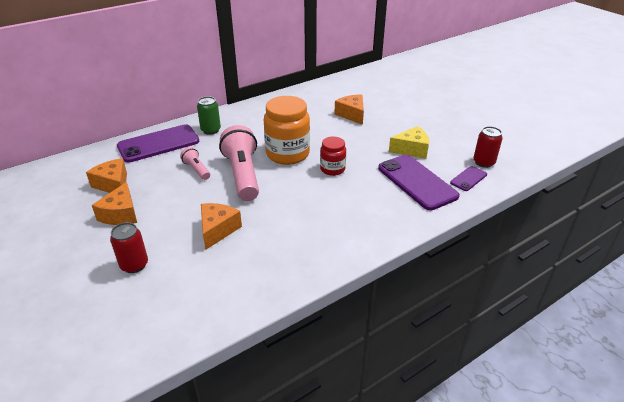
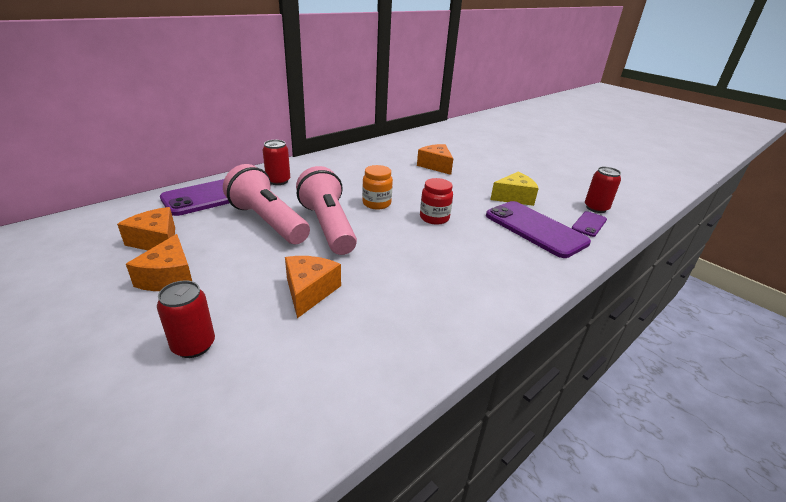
camera: 10 degrees left, 5 degrees down
pink flashlight [180,147,210,180] -> pink flashlight [223,164,310,244], size x2.05
green can [197,96,221,135] -> red can [263,140,290,185]
orange jar [264,96,310,165] -> orange jar [362,165,393,210], size x0.55

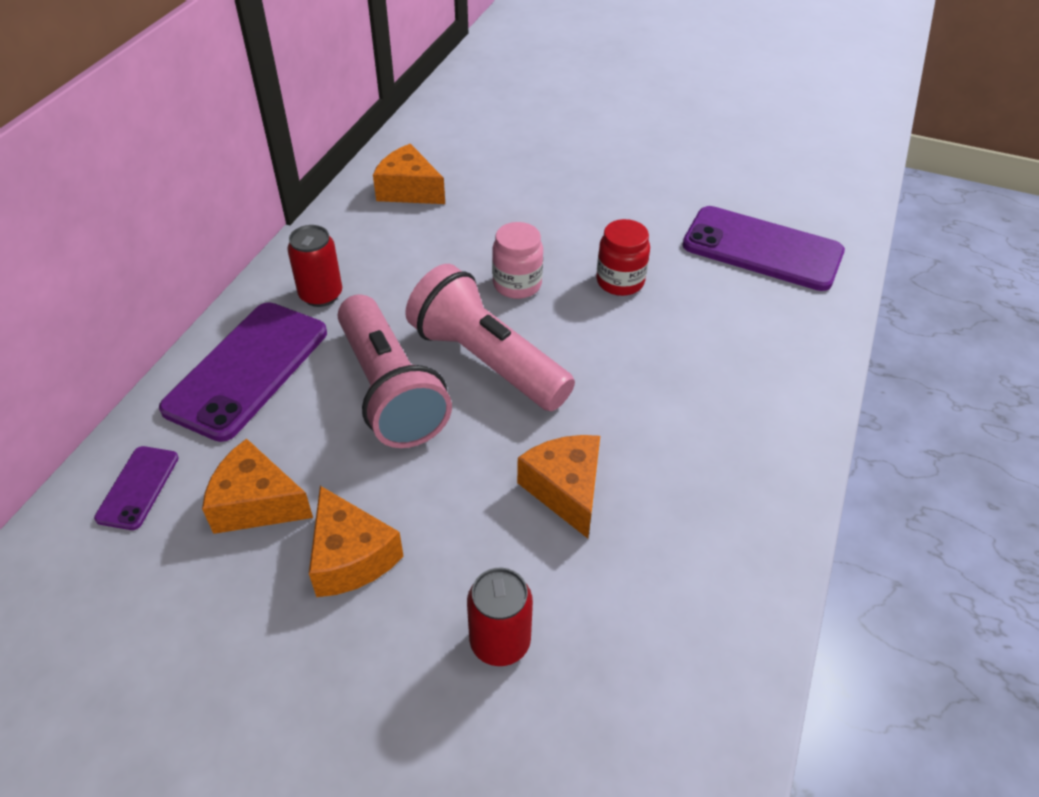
camera: 25 degrees left, 15 degrees up
pink flashlight [223,164,310,244] -> pink flashlight turned 135 degrees counterclockwise [338,294,452,448]
orange jar [362,165,393,210] -> pink jar [492,222,543,299]
orange cheese [417,144,453,175] -> orange cheese moved to [373,144,445,204]
yellow cheese [490,172,539,206] -> none
purple phone [572,211,607,237] -> purple phone moved to [94,446,179,530]
red can [585,166,621,213] -> none

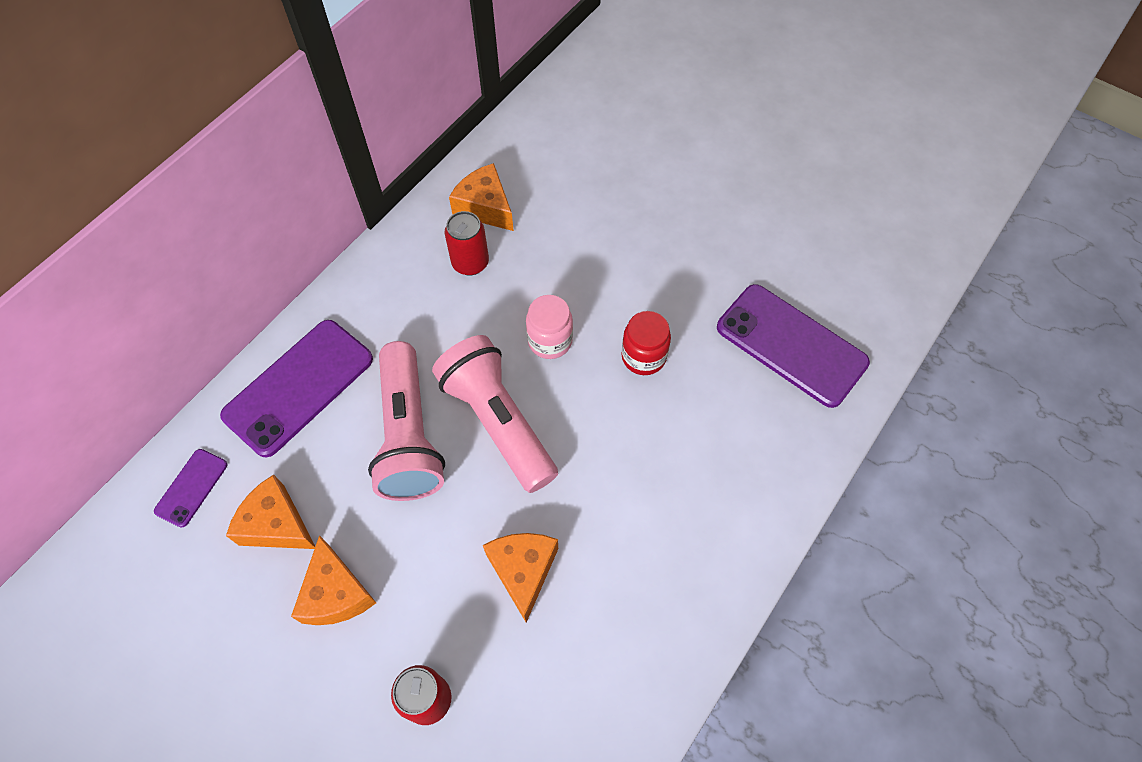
camera: 15 degrees right, 15 degrees up
red can [287,225,342,307] -> red can moved to [445,211,489,275]

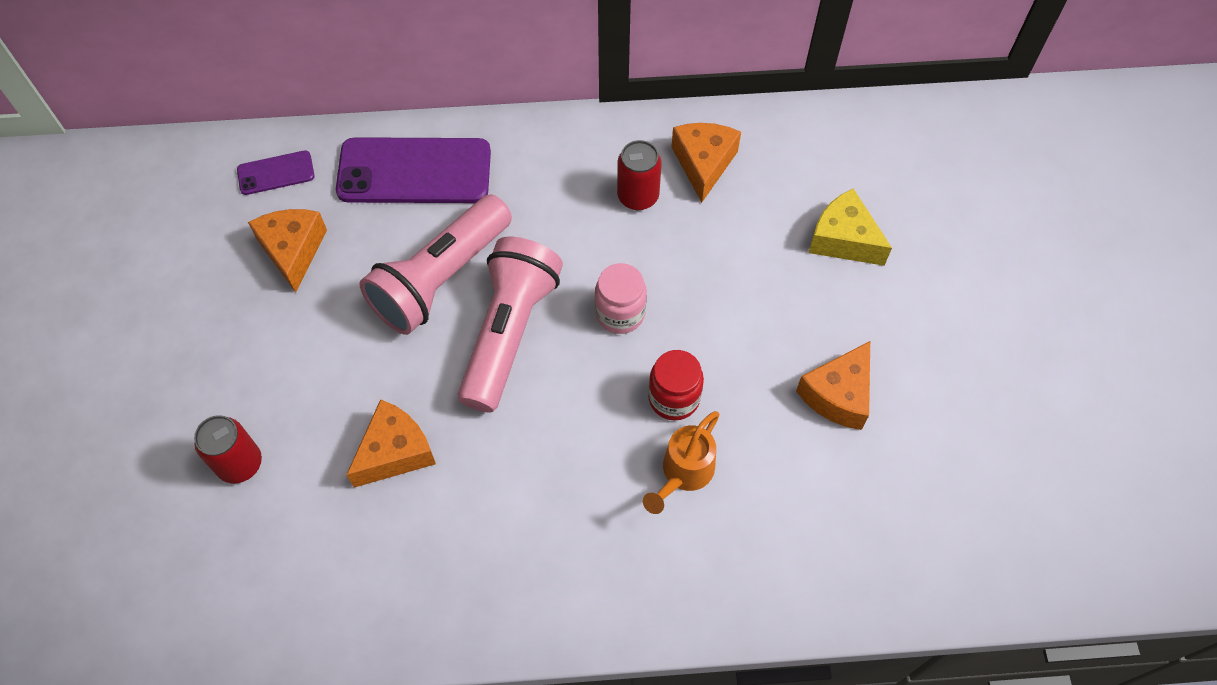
camera: 50 degrees right, 0 degrees up
orange cheese [291,535,376,625] -> orange cheese moved to [796,341,870,430]
purple phone [717,284,870,408] -> none
none -> orange watering can [643,411,719,514]
none -> yellow cheese [809,189,892,266]

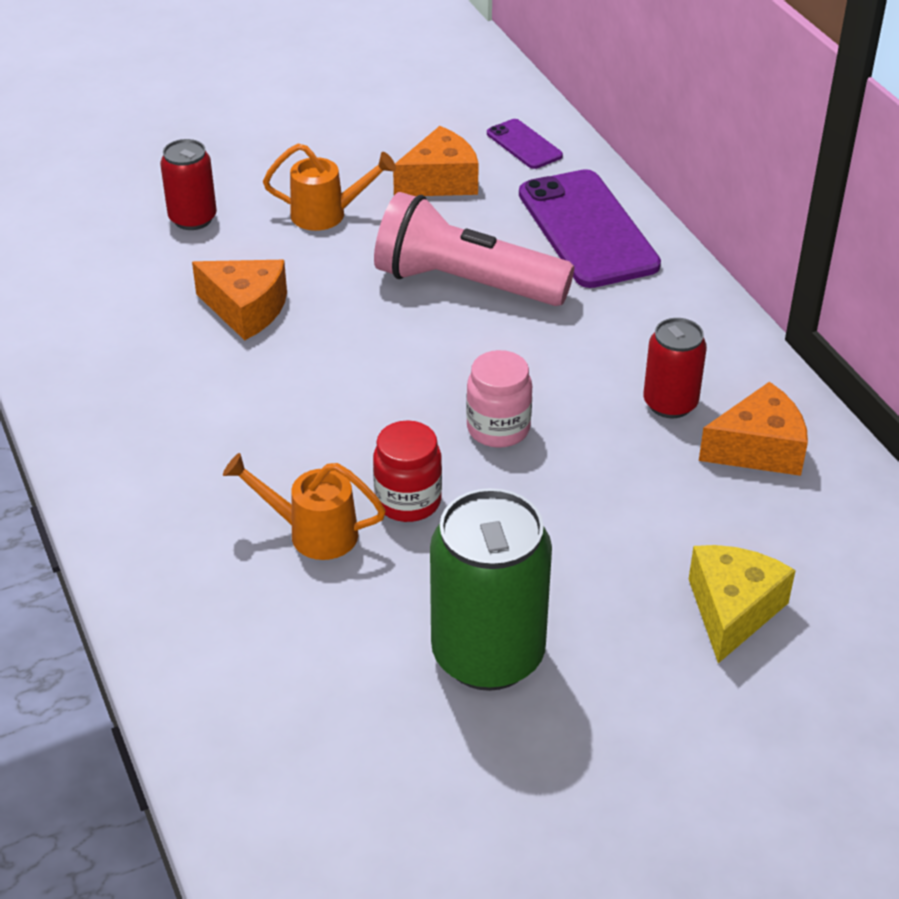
camera: 70 degrees right, 20 degrees down
pink flashlight [458,236,563,412] -> none
orange cheese [796,341,870,430] -> green can [430,488,552,691]
none -> orange watering can [263,143,396,231]

